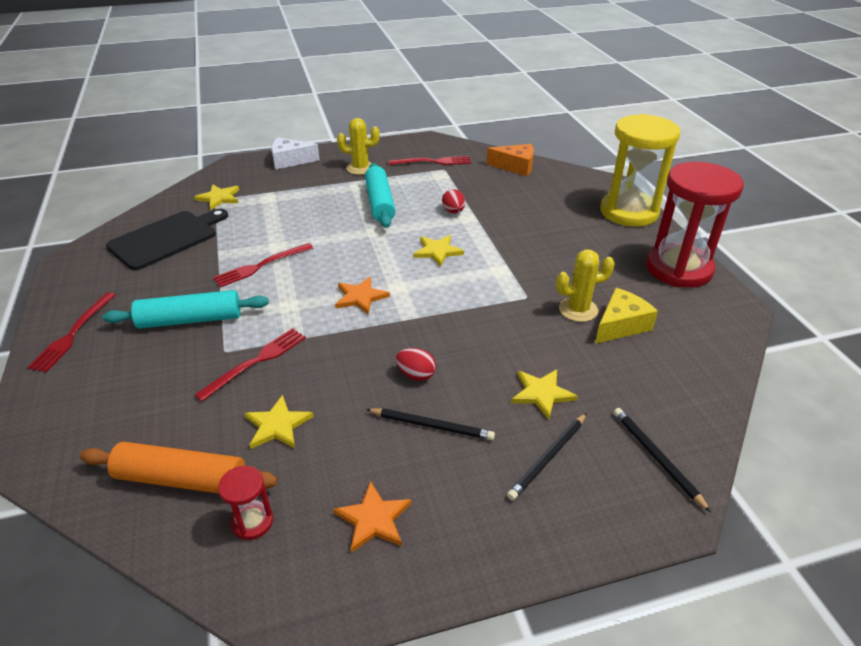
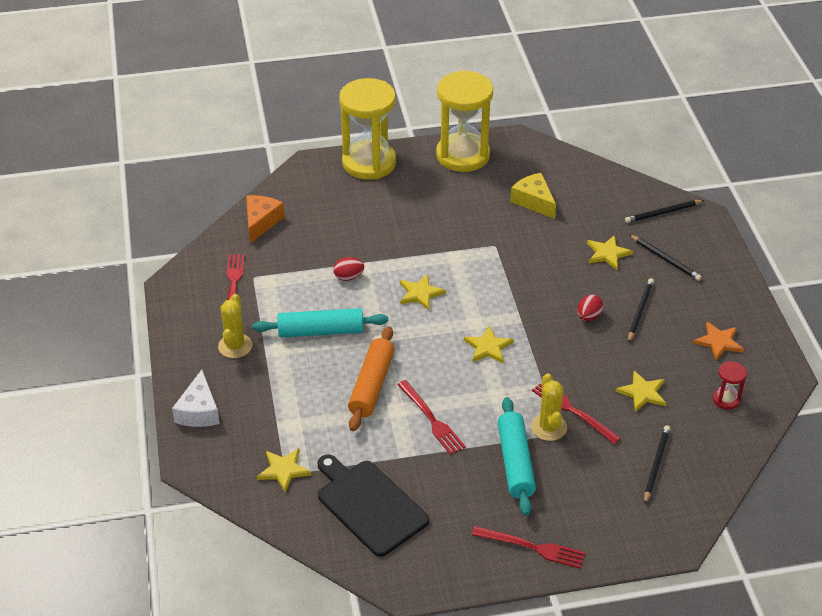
camera: 85 degrees left, 5 degrees up
orange rolling pin [79,442,278,494] -> orange rolling pin moved to [348,326,395,431]
orange star [335,277,390,315] -> yellow star [464,326,514,364]
yellow cactus [556,250,615,322] -> yellow cactus moved to [531,374,567,441]
red hourglass [646,162,744,288] -> yellow hourglass [436,70,493,172]
none -> black pencil [644,425,671,504]

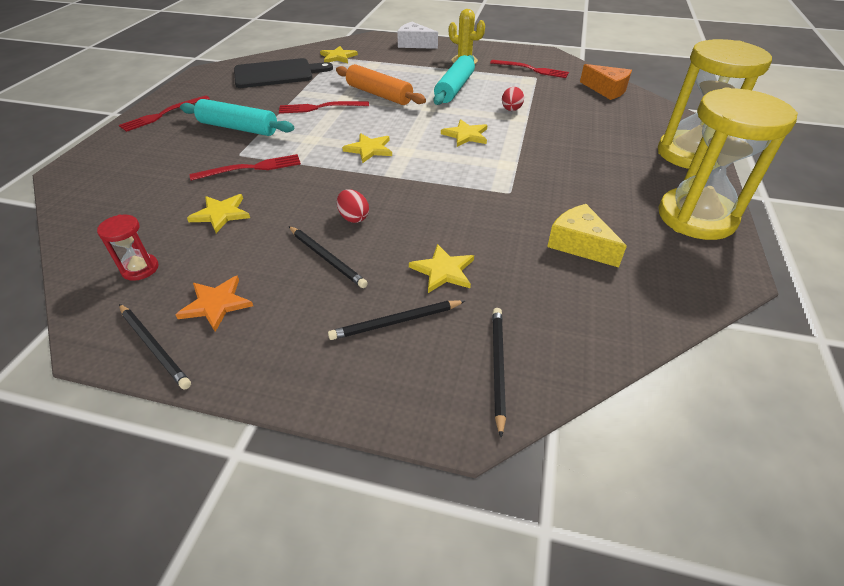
camera: 115 degrees right, 0 degrees up
yellow cheese [510,173,556,219] -> yellow cheese turned 120 degrees counterclockwise [547,204,627,268]
yellow cactus [531,374,567,441] -> none
black pencil [644,425,671,504] -> black pencil moved to [119,304,191,389]

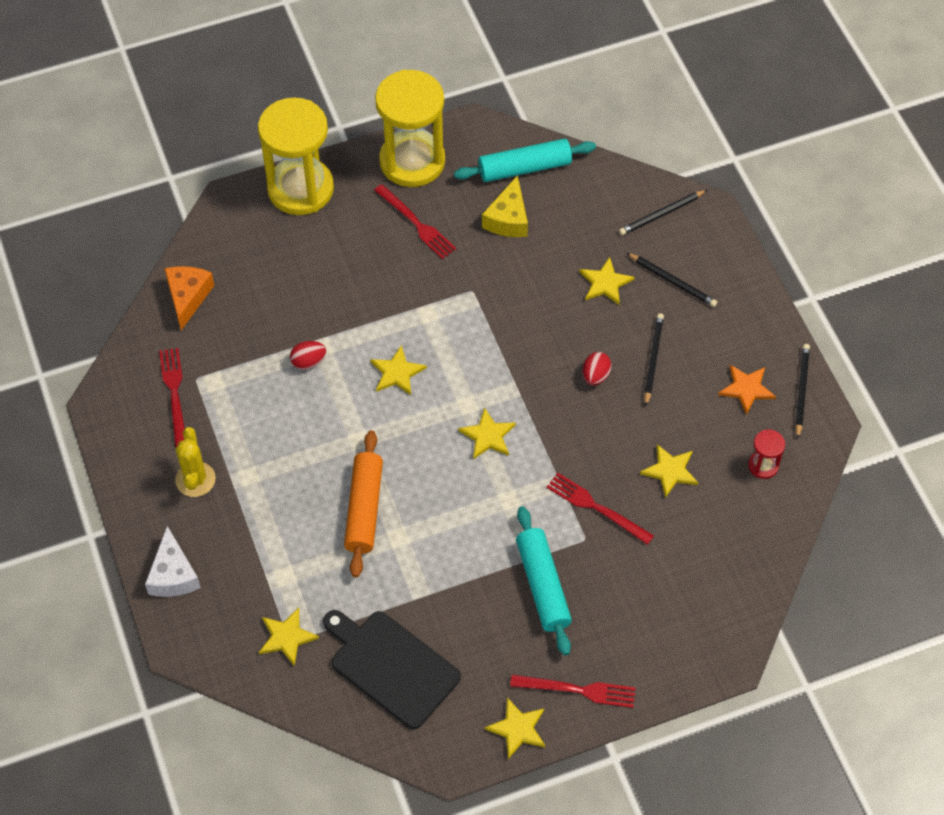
camera: 125 degrees left, 15 degrees up
red fork [279,101,369,114] -> red fork moved to [374,184,456,259]
turquoise rolling pin [433,55,475,105] -> turquoise rolling pin moved to [454,139,596,182]
none -> yellow star [485,698,546,759]

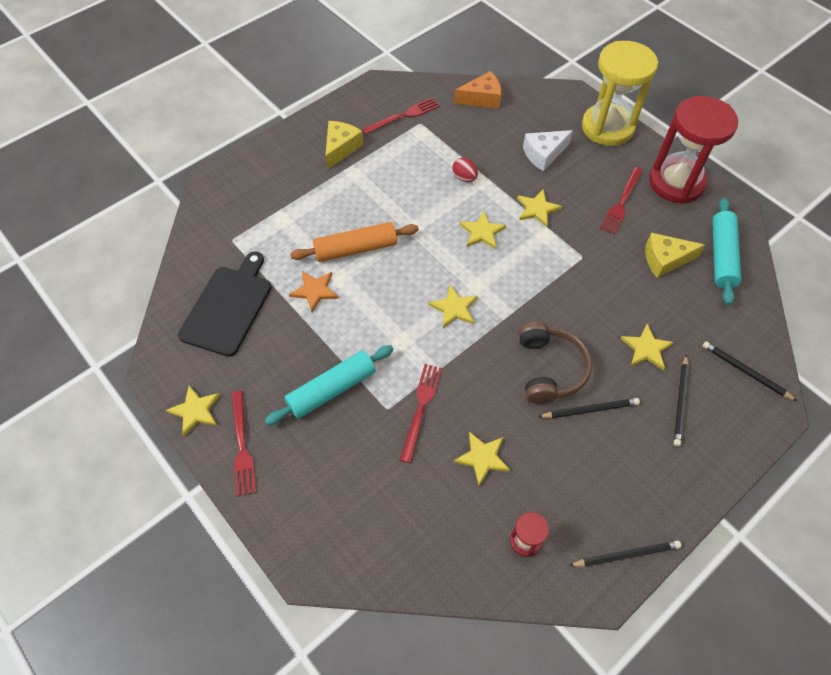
camera: 70 degrees right, 0 degrees up
white cheese [145,526,201,597] -> white cheese moved to [523,130,573,171]
yellow cactus [175,427,216,497] -> yellow cheese [325,121,363,169]
yellow star [259,608,319,667] -> yellow star moved to [517,189,562,227]
yellow hourglass [375,70,445,187] -> red hourglass [649,96,738,204]
turquoise rolling pin [454,139,596,182] -> turquoise rolling pin turned 45 degrees clockwise [712,198,741,305]
red egg [583,352,612,385] -> brown headphones [518,322,592,404]
orange star [718,365,776,415] -> orange star moved to [289,271,339,312]

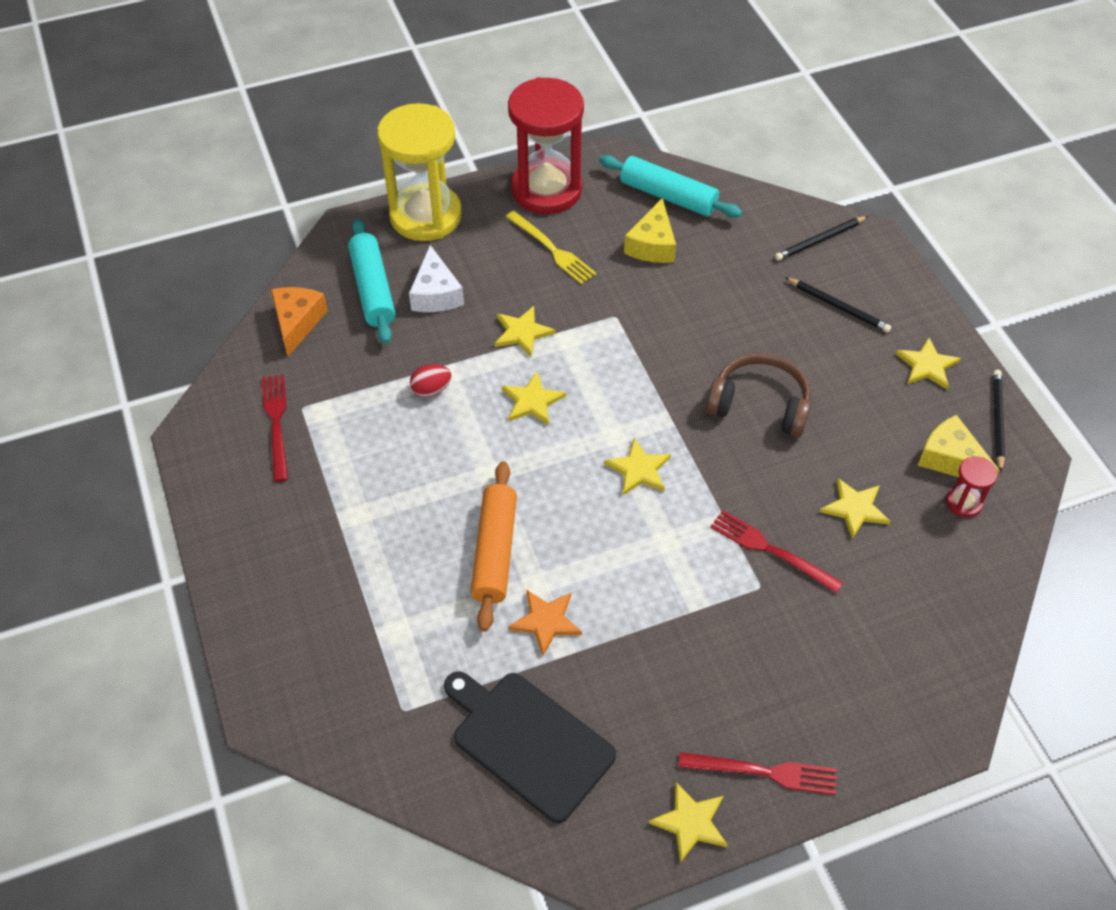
camera: 70 degrees left, 5 degrees down
turquoise rolling pin [265,345,393,425] -> turquoise rolling pin moved to [348,219,395,344]
yellow cheese [325,121,363,169] -> yellow cheese moved to [917,415,1000,487]
black pencil [538,398,640,418] -> none
red fork [600,167,643,234] -> yellow fork [506,211,597,285]
yellow star [620,324,674,370] -> yellow star moved to [895,337,961,389]

